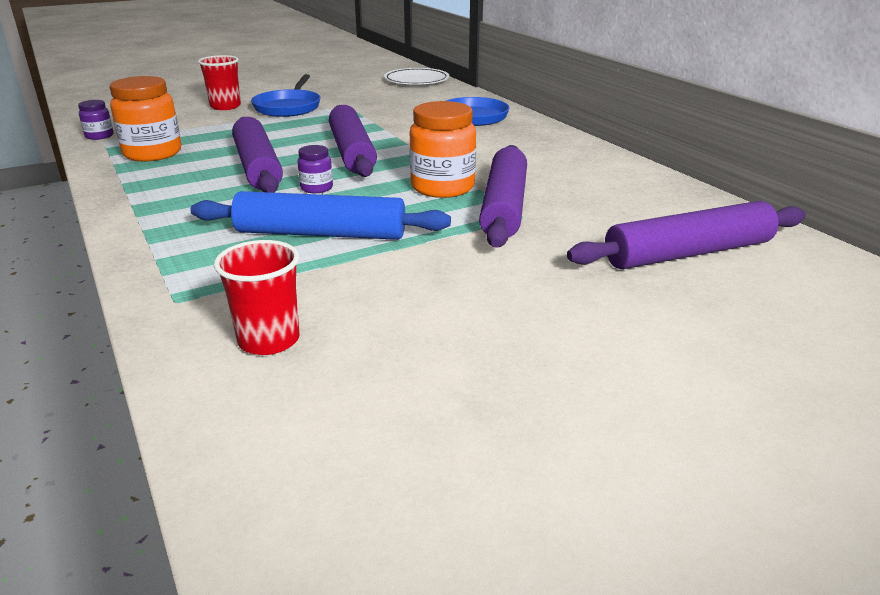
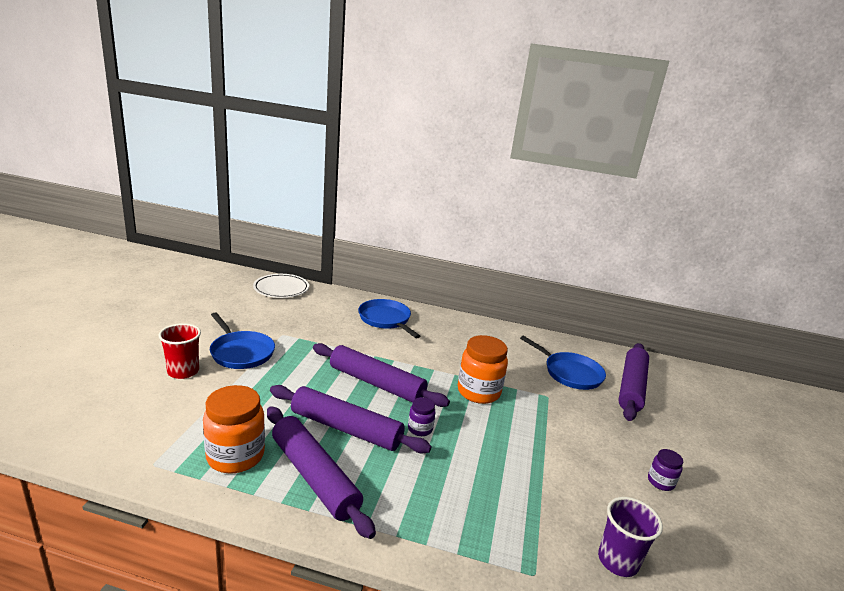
camera: 50 degrees left, 5 degrees down
purple jar [78,100,113,140] -> purple jar moved to [648,449,683,491]
blue rolling pin [191,191,451,240] -> none
red cup [214,240,300,355] -> purple cup [598,497,663,577]
purple rolling pin [479,145,527,248] -> purple rolling pin moved to [267,406,376,539]
none -> blue pan [520,336,606,390]

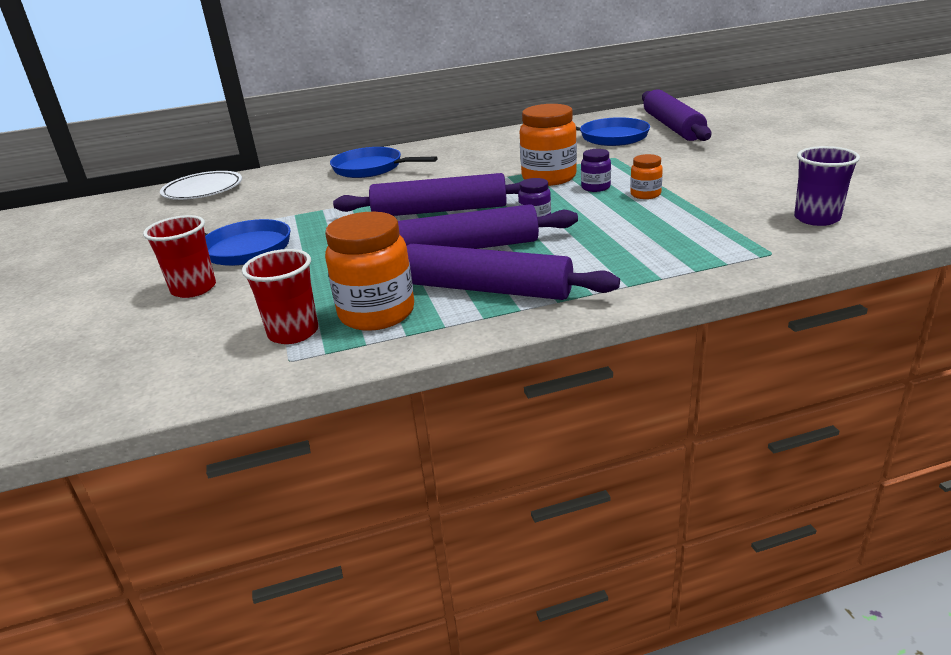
camera: 25 degrees left, 5 degrees up
purple jar [648,449,683,491] -> purple jar moved to [581,149,611,192]
none -> red cup [242,249,318,344]
none -> orange jar [630,154,663,199]

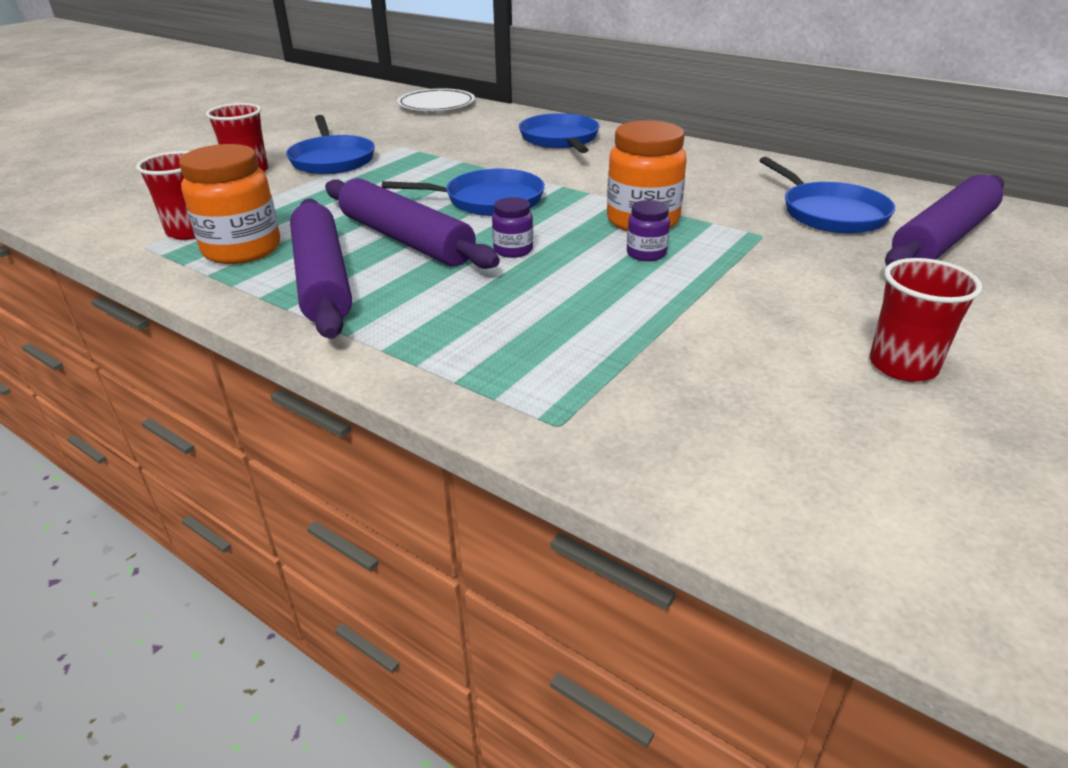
camera: 50 degrees right, 5 degrees up
purple rolling pin [333,173,520,216] -> blue pan [382,169,545,216]
orange jar [630,154,663,199] -> none
purple cup [794,146,860,226] -> none
none -> red cup [870,258,983,382]

